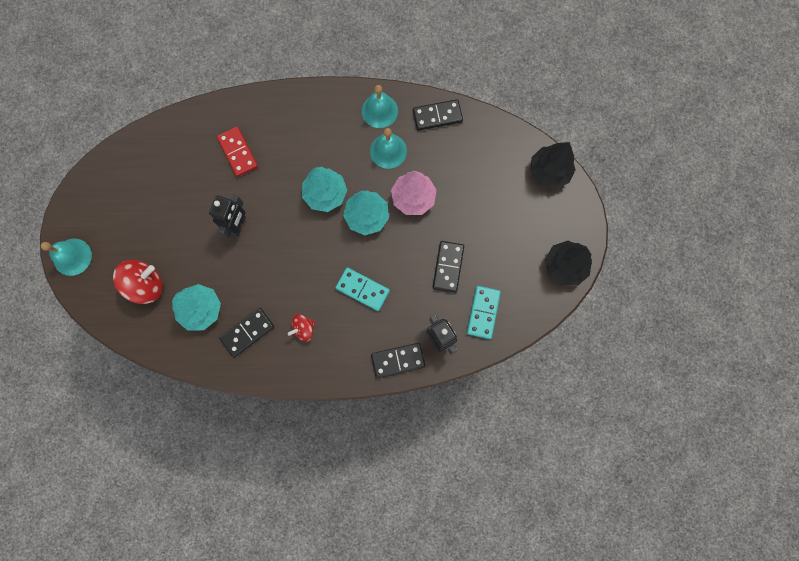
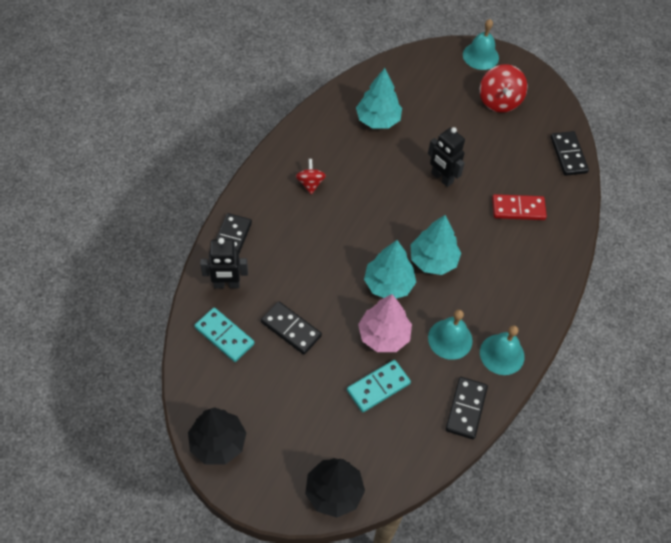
camera: 115 degrees right, 20 degrees down
red spinning top [113,260,163,304] -> red spinning top moved to [480,64,527,113]
black domino [219,308,274,357] -> black domino moved to [551,131,589,176]
turquoise domino [335,267,390,311] -> turquoise domino moved to [347,360,411,412]

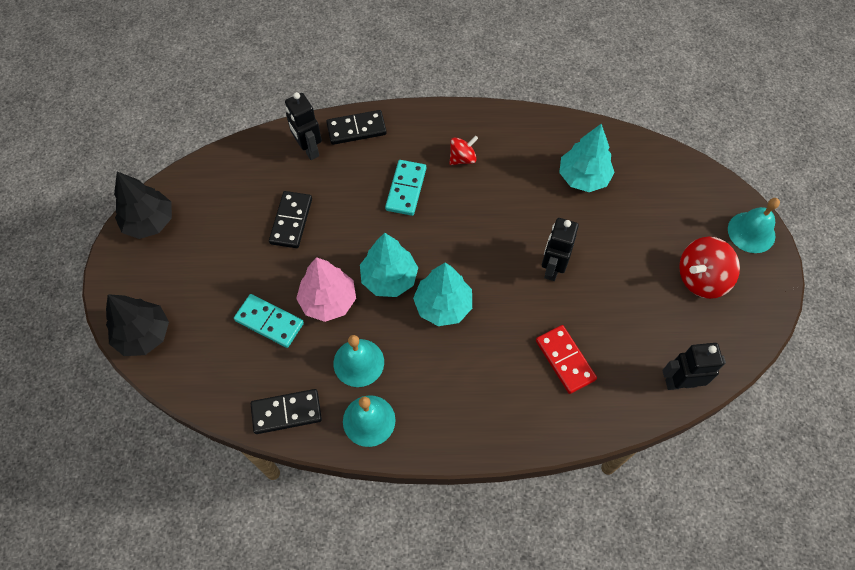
camera: 65 degrees right, 5 degrees up
turquoise domino [194,307,255,362] -> turquoise domino moved to [385,160,426,216]
black domino [551,131,589,176] -> black robot [662,343,726,390]

